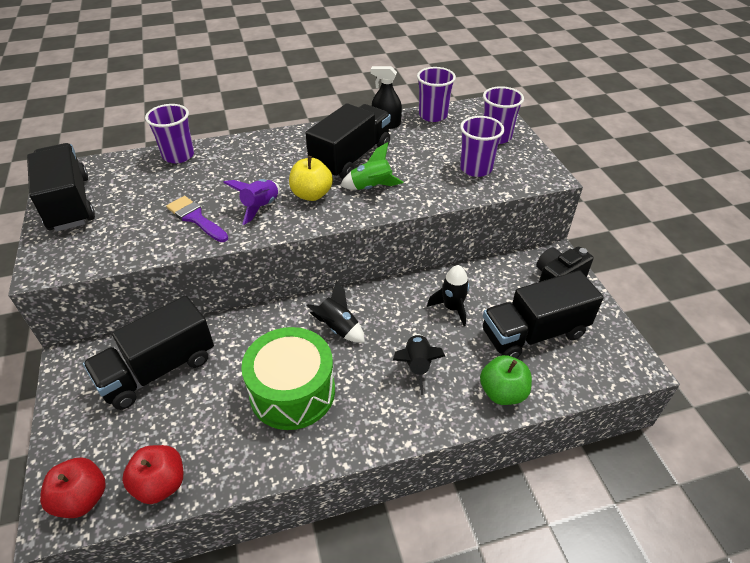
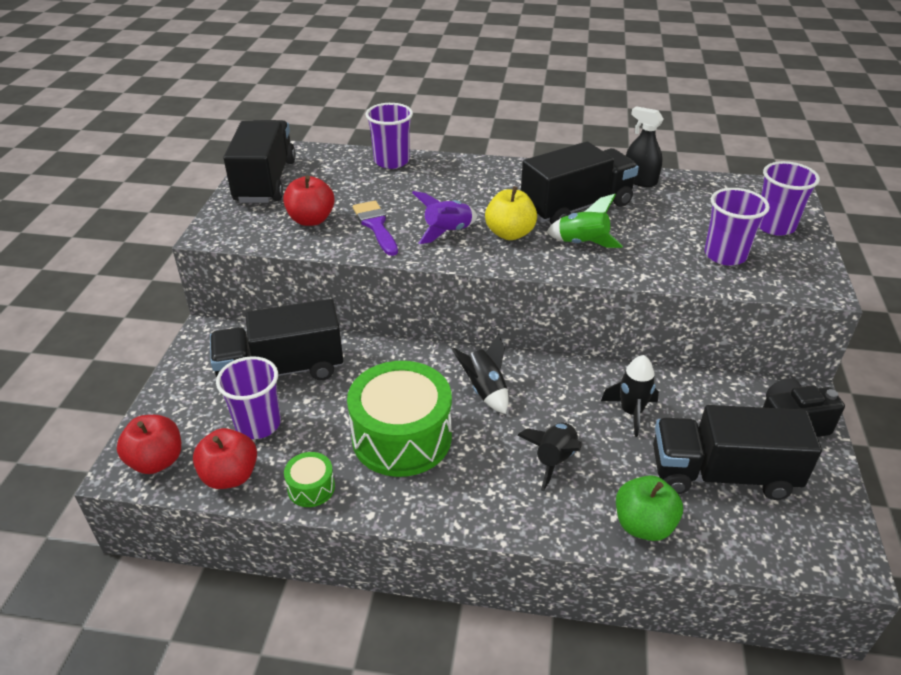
camera: 25 degrees right, 5 degrees down
purple cup [417,67,456,122] -> purple cup moved to [216,356,281,439]
none -> red apple [283,175,335,226]
none -> green drum [284,452,335,507]

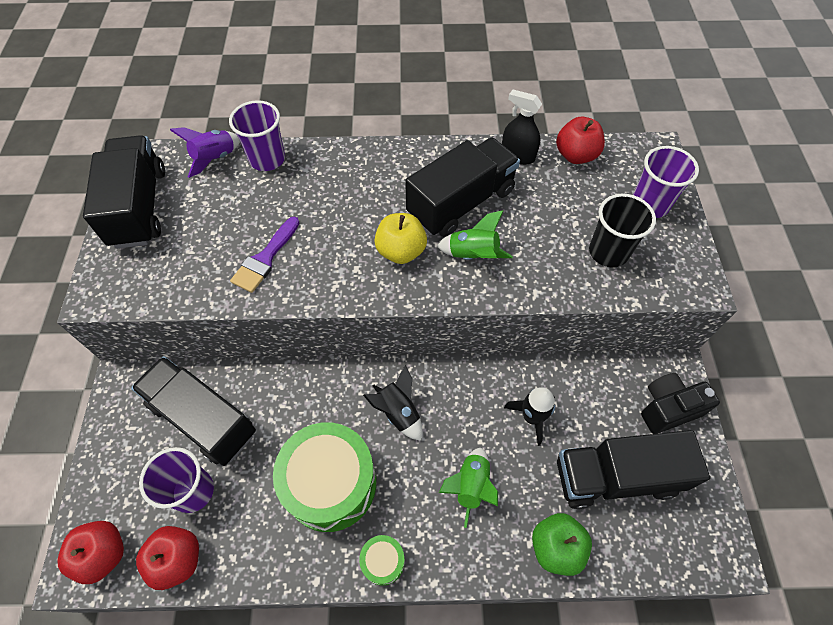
camera: 10 degrees left, 20 degrees up
black truck [210,299,343,380] -> black truck turned 60 degrees clockwise [131,356,256,466]
red apple [283,175,335,226] -> red apple moved to [556,117,605,164]
green drum [284,452,335,507] -> green drum moved to [359,535,405,586]
purple brush [353,201,398,256] -> purple brush turned 120 degrees counterclockwise [230,216,299,293]
purple rocket [412,191,477,244] -> purple rocket moved to [170,127,240,178]
black rocket [518,422,582,491] -> green rocket [439,448,498,528]
purple cup [704,188,770,265] -> black cup [589,194,656,268]

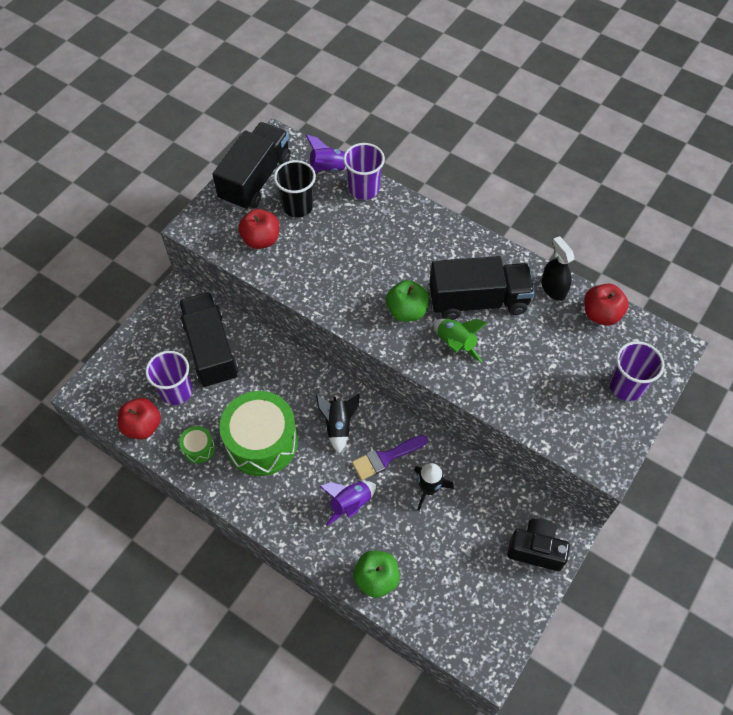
camera: 35 degrees right, 0 degrees up
red apple [57,521,124,584] -> red apple moved to [238,209,279,249]
purple brush [230,216,299,293] -> purple brush moved to [352,435,428,480]
green drum [359,535,405,586] -> green drum moved to [179,426,215,463]
yellow apple [374,213,427,264] -> green apple [386,280,429,322]
green rocket [439,448,498,528] -> purple rocket [320,481,376,526]
black truck [557,430,710,509] -> none
black cup [589,194,656,268] -> black cup moved to [274,160,316,217]

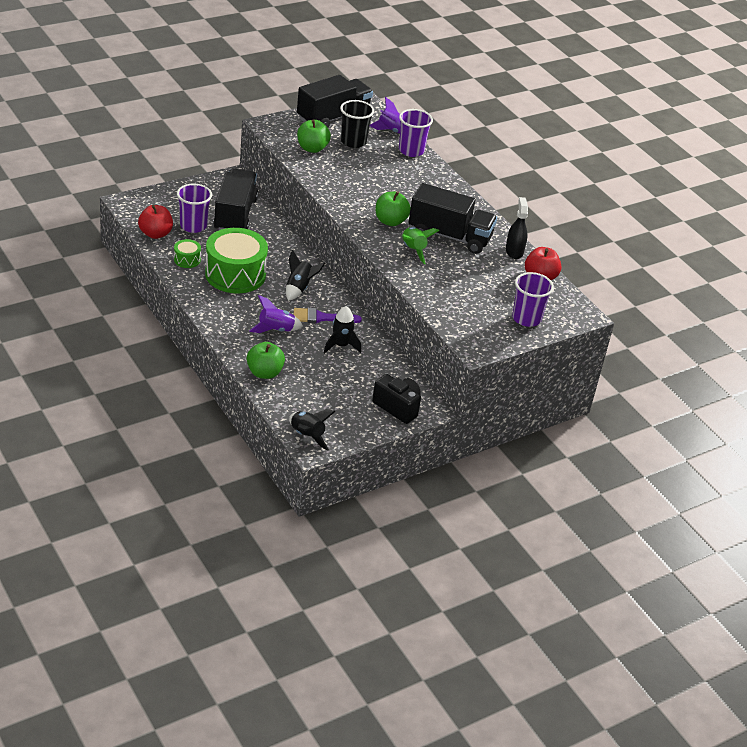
camera: 20 degrees right, 20 degrees down
red apple [238,209,279,249] -> green apple [297,119,331,153]
none -> black rocket [289,409,336,451]

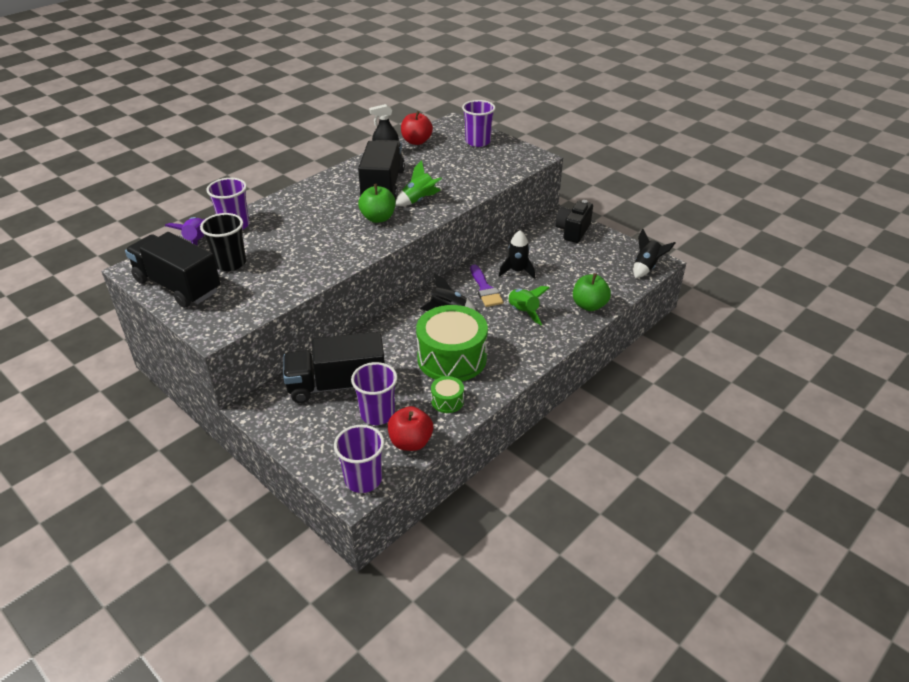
camera: 100 degrees left, 0 degrees up
purple rocket [249,295,303,333] -> green rocket [508,286,550,325]
green apple [297,119,331,153] -> none
none -> purple cup [334,425,384,493]

